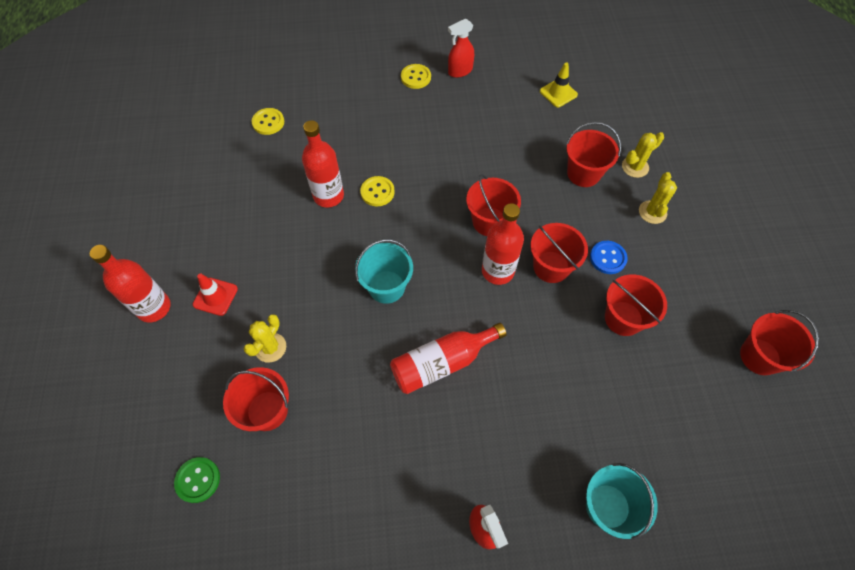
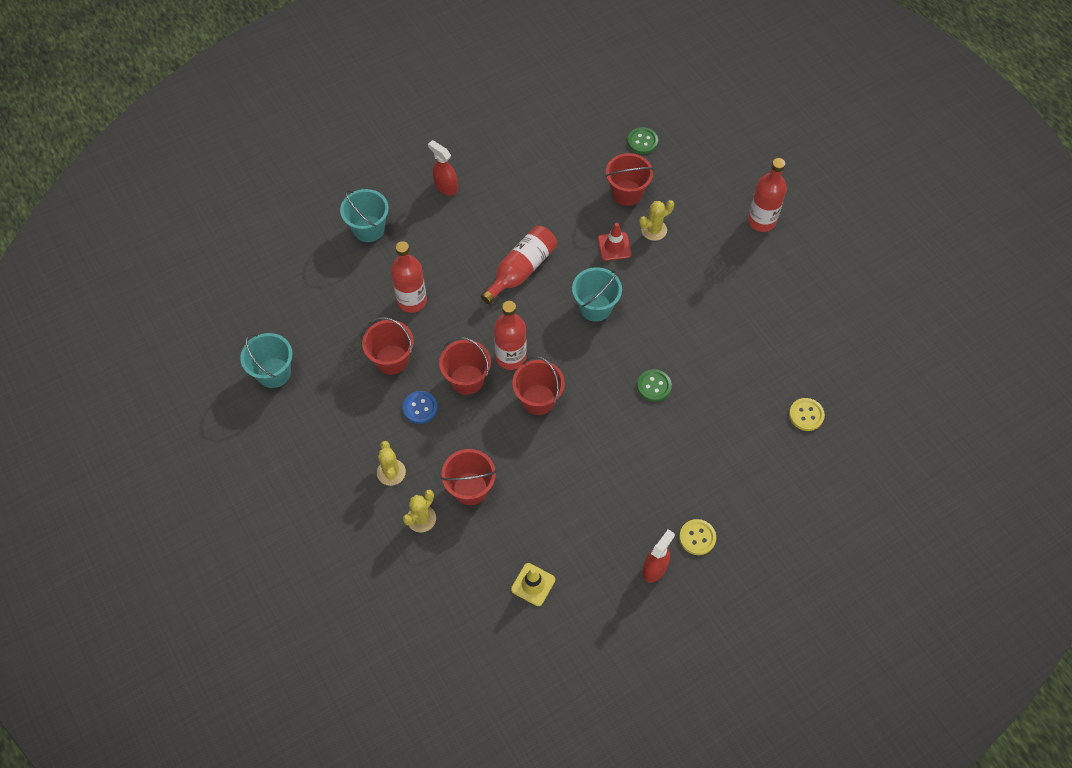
camera: 155 degrees right, 0 degrees up
red traffic cone [193,273,238,316] -> red traffic cone moved to [598,223,632,261]
yellow cactus [244,314,286,363] -> yellow cactus turned 60 degrees clockwise [639,200,674,241]
red bottle [302,120,344,207] -> red bottle moved to [391,241,427,313]
yellow button [360,176,395,206] -> green button [637,369,672,402]
red bucket [740,310,819,375] -> turquoise bucket [240,333,292,388]

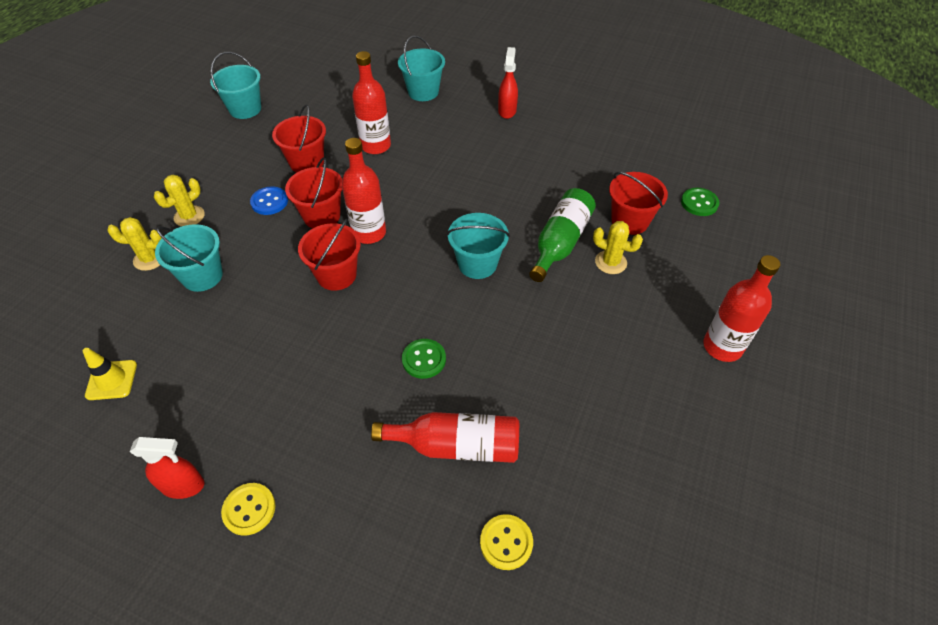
camera: 55 degrees right, 10 degrees down
red bucket [441,449,497,505] -> turquoise bucket [155,224,223,292]
red bottle [481,226,557,304] -> red bottle moved to [371,412,519,463]
red traffic cone [598,223,632,261] -> green bottle [529,188,596,282]

